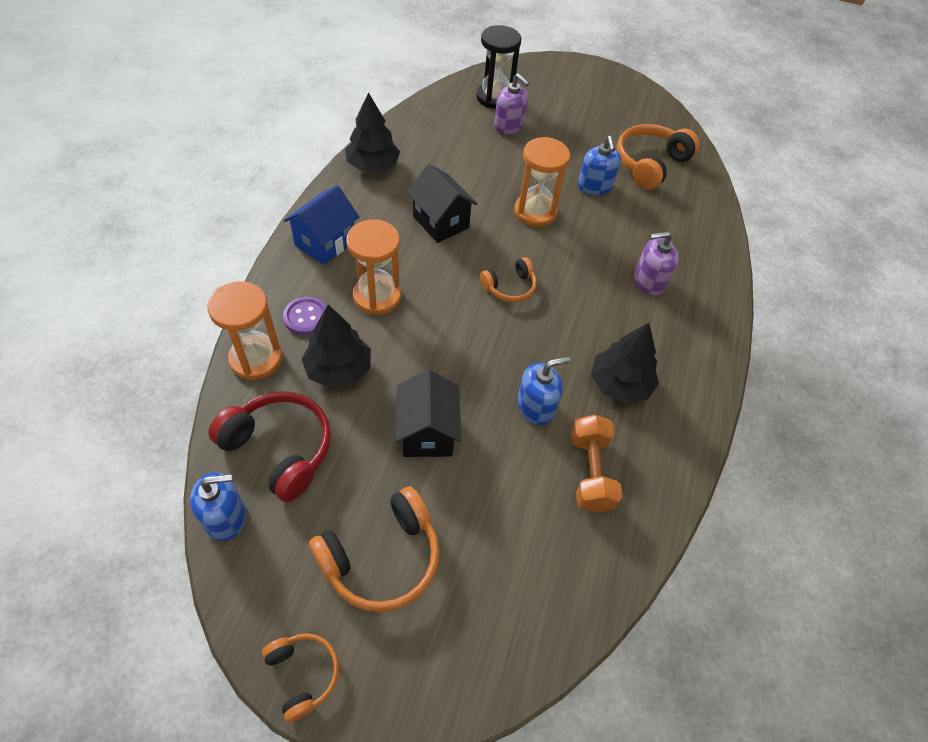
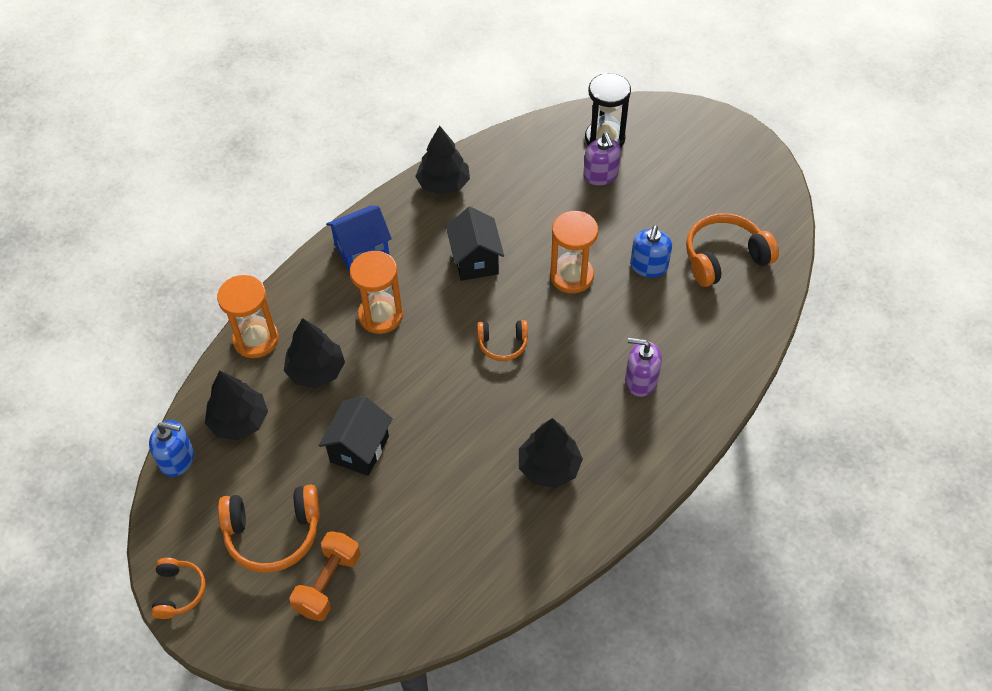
camera: 30 degrees right, 0 degrees up
red headphones [208,391,331,502] -> black tree [205,371,268,440]
purple button [283,297,326,335] -> none
blue soap dispenser [517,356,570,425] -> none
orange dumbbell [571,415,622,513] -> orange dumbbell moved to [289,531,361,621]

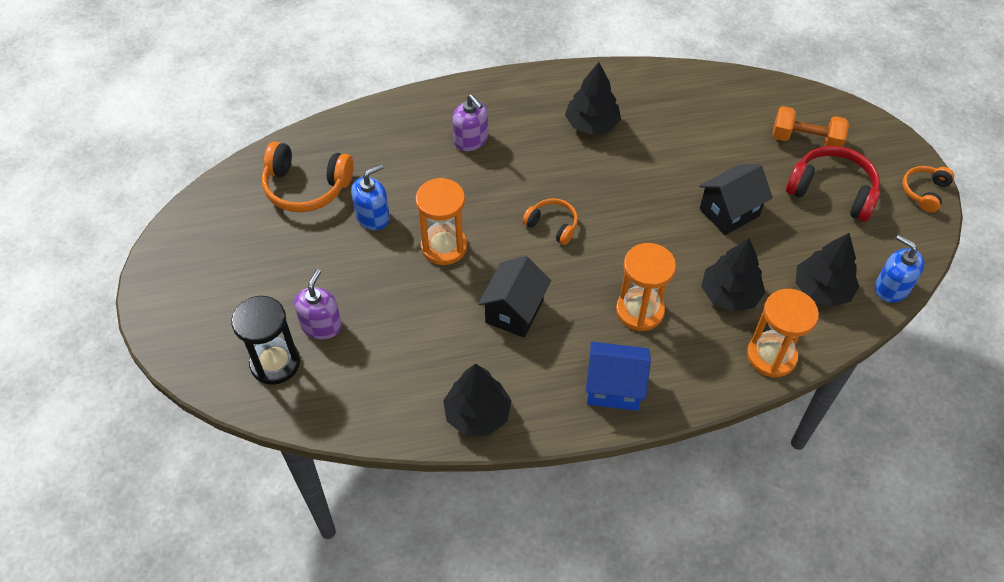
camera: 145 degrees left, 0 degrees up
orange headphones [218,484,320,572] -> red headphones [786,146,880,222]
orange dumbbell [289,531,361,621] -> orange dumbbell turned 45 degrees clockwise [773,106,849,147]

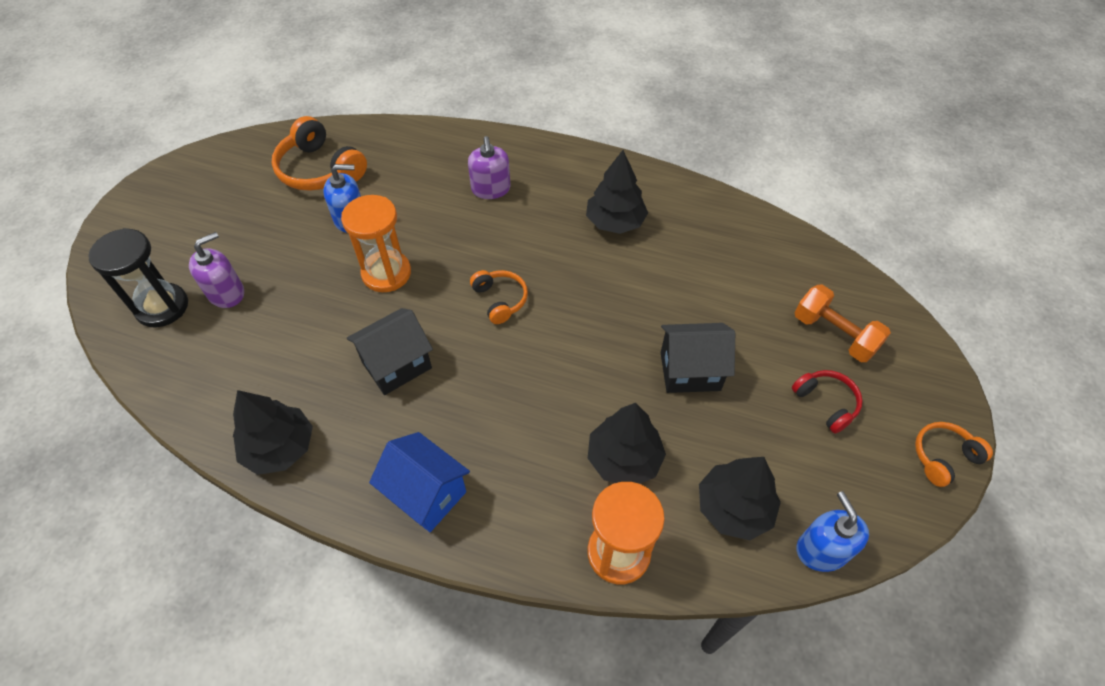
camera: 30 degrees right, 0 degrees up
orange hourglass [616,243,676,331] -> none
red headphones [786,146,880,222] -> red headphones [792,370,863,434], size x0.58

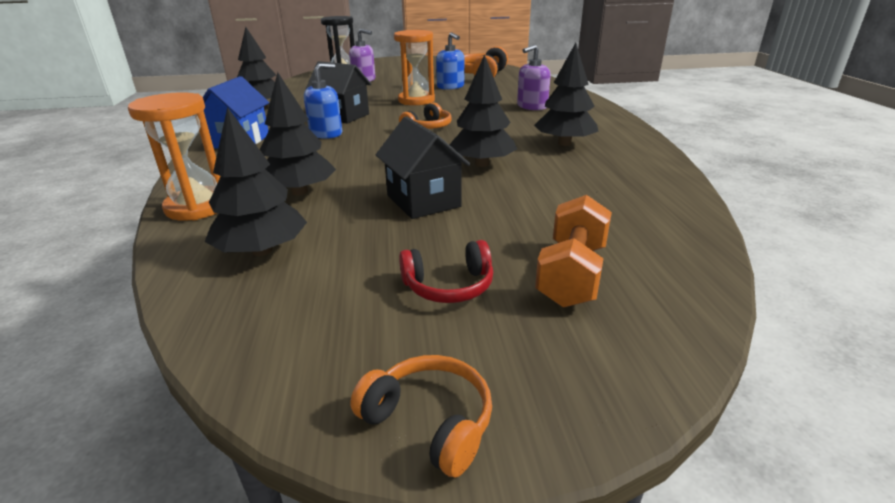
camera: 65 degrees right, 25 degrees down
red headphones [792,370,863,434] -> red headphones turned 45 degrees clockwise [399,240,493,303]
blue soap dispenser [797,491,869,572] -> blue soap dispenser moved to [304,63,342,139]
none -> black tree [449,54,517,167]

